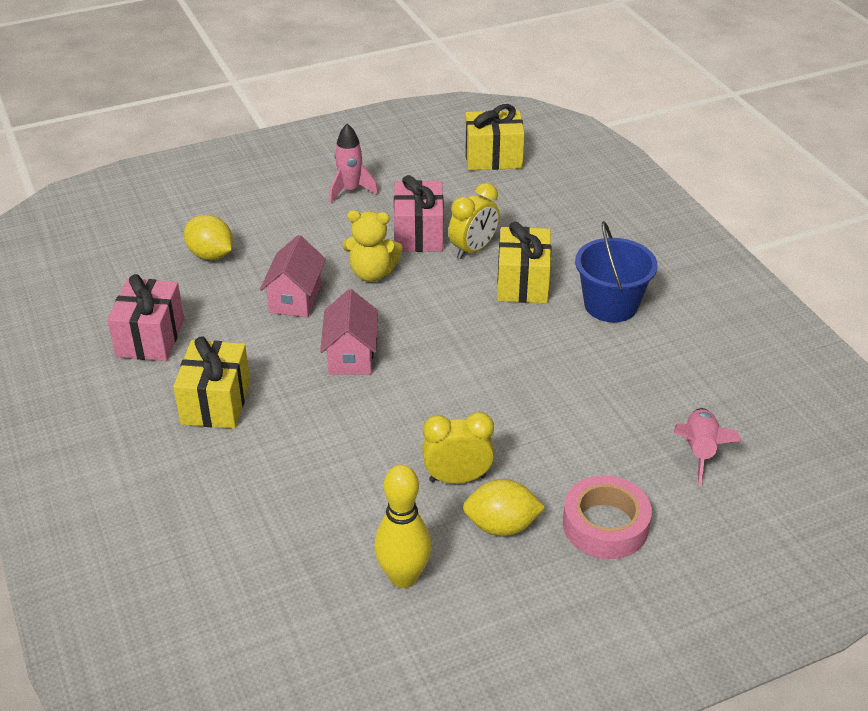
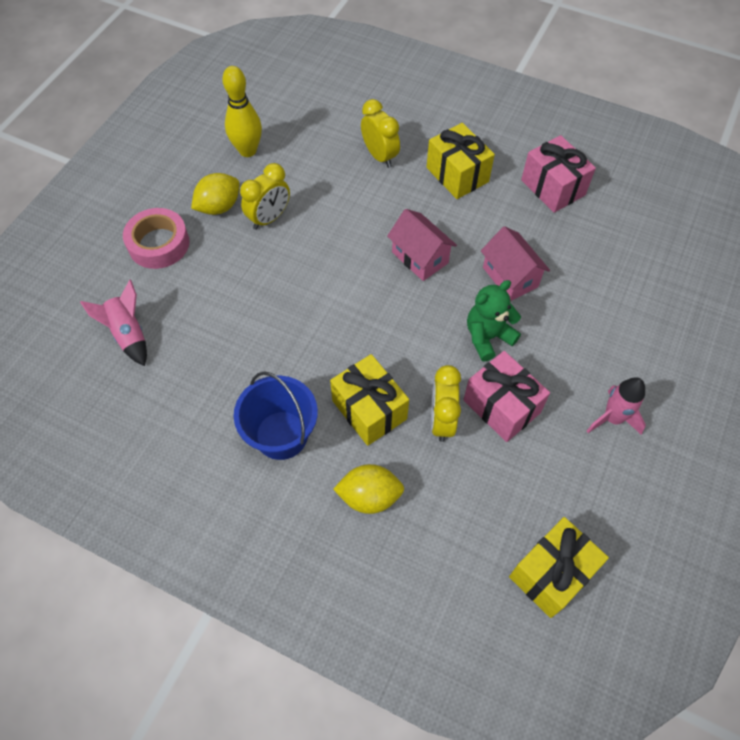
camera: 140 degrees right, 20 degrees up
yellow lemon [184,215,233,260] -> yellow lemon moved to [333,464,404,514]
yellow teddy bear [342,210,403,282] -> green teddy bear [467,280,521,361]
none -> yellow clock [361,99,400,168]

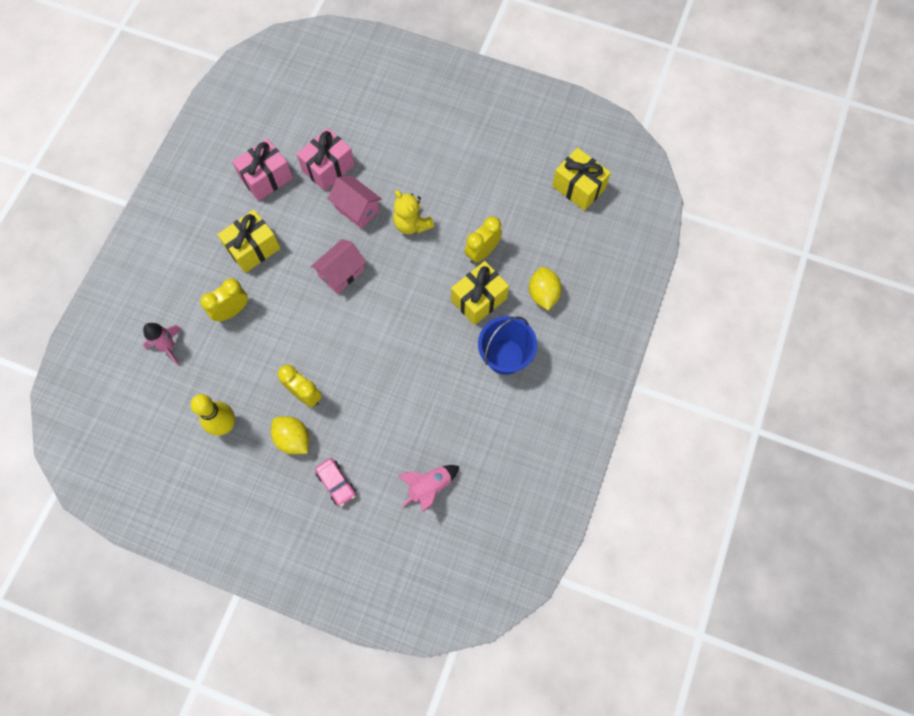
camera: 95 degrees left, 10 degrees up
pink tape [123,208,190,269] -> pink car [315,458,356,506]
yellow clock [431,365,461,442] -> yellow clock turned 135 degrees clockwise [464,216,502,263]
pink gift [463,351,550,442] -> pink gift moved to [297,128,355,191]
green teddy bear [467,280,521,361] -> yellow teddy bear [393,190,434,234]
pink house [481,226,550,301] -> pink house turned 75 degrees clockwise [328,175,382,229]
pink rocket [587,377,646,435] -> pink rocket moved to [143,323,182,365]

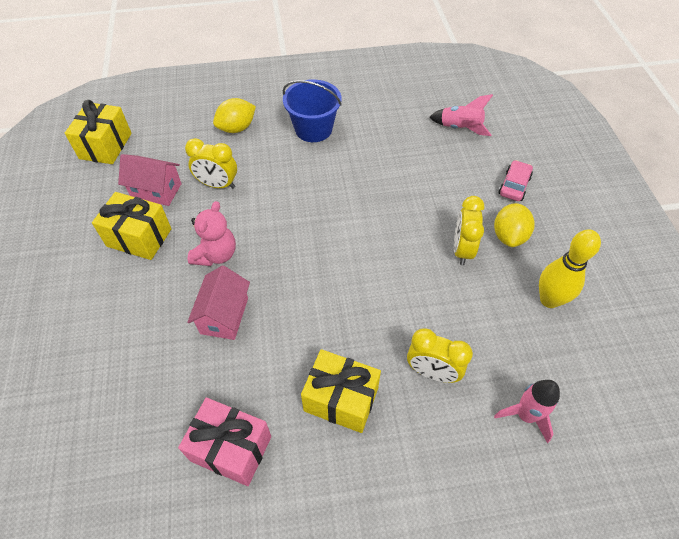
camera: 120 degrees left, 15 degrees down
pink gift [297,128,355,191] -> none
pink house [311,239,366,294] -> pink house moved to [118,154,182,206]
yellow teddy bear [393,190,434,234] -> pink teddy bear [188,201,236,266]
yellow gift [451,261,509,325] -> yellow gift moved to [92,192,171,260]

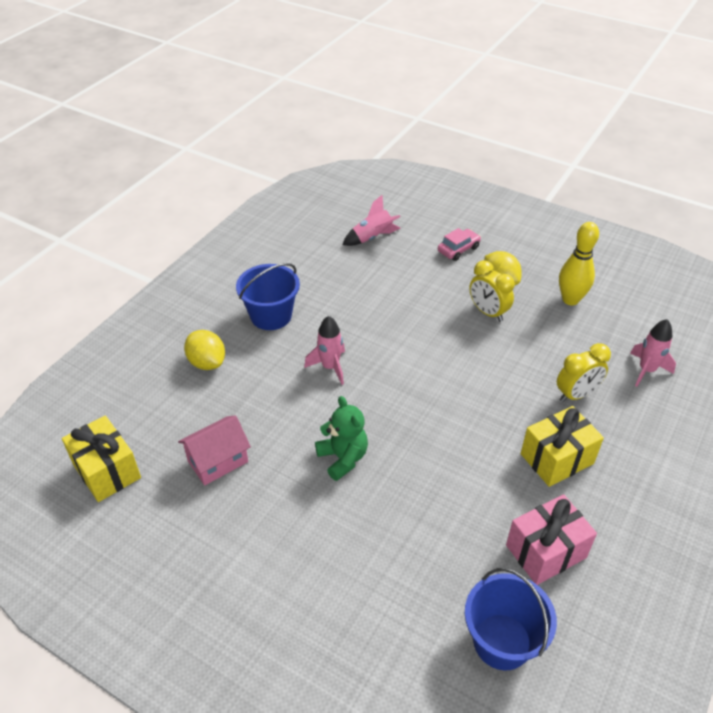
camera: 50 degrees left, 10 degrees down
yellow gift [92,192,171,260] -> none
yellow clock [185,138,237,189] -> none
pink house [187,265,250,340] -> none
pink teddy bear [188,201,236,266] -> green teddy bear [315,396,368,481]
yellow lemon [213,98,256,133] -> yellow lemon turned 45 degrees counterclockwise [184,330,225,370]
pink car [499,160,533,201] -> pink car turned 75 degrees clockwise [438,228,481,261]
none -> pink rocket [304,316,345,385]
none -> blue bucket [465,568,557,670]

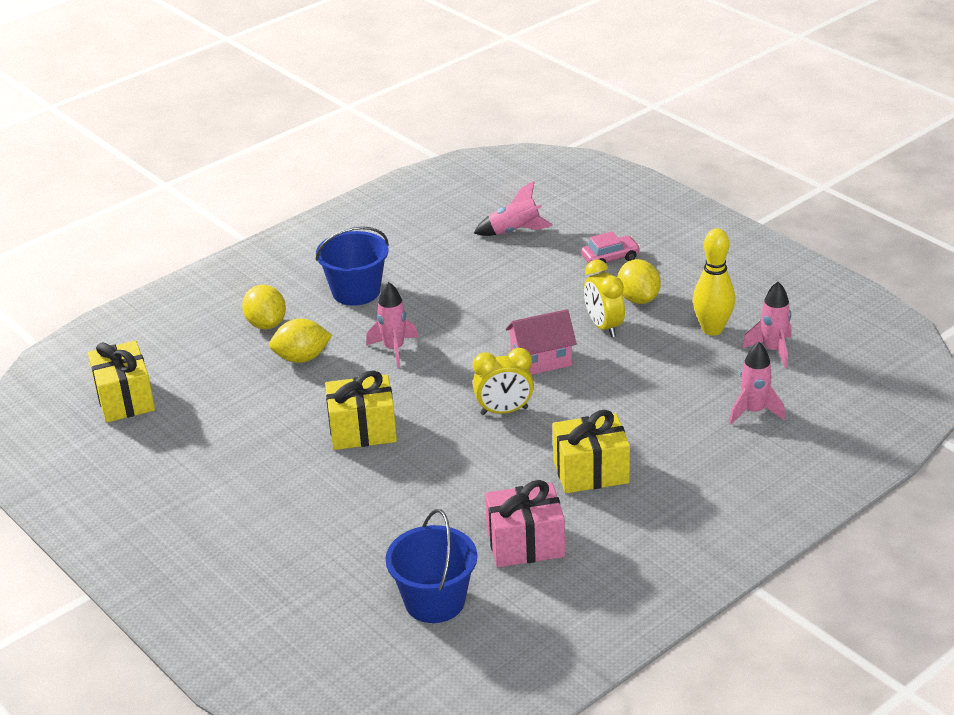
camera: 20 degrees right, 10 degrees down
pink house [178,415,251,485] -> pink house moved to [506,309,577,375]
green teddy bear [315,396,368,481] -> yellow gift [325,371,397,450]
yellow clock [557,343,611,402] -> yellow clock moved to [473,348,534,415]
none -> yellow lemon [269,319,332,363]
none -> pink rocket [742,282,792,368]

